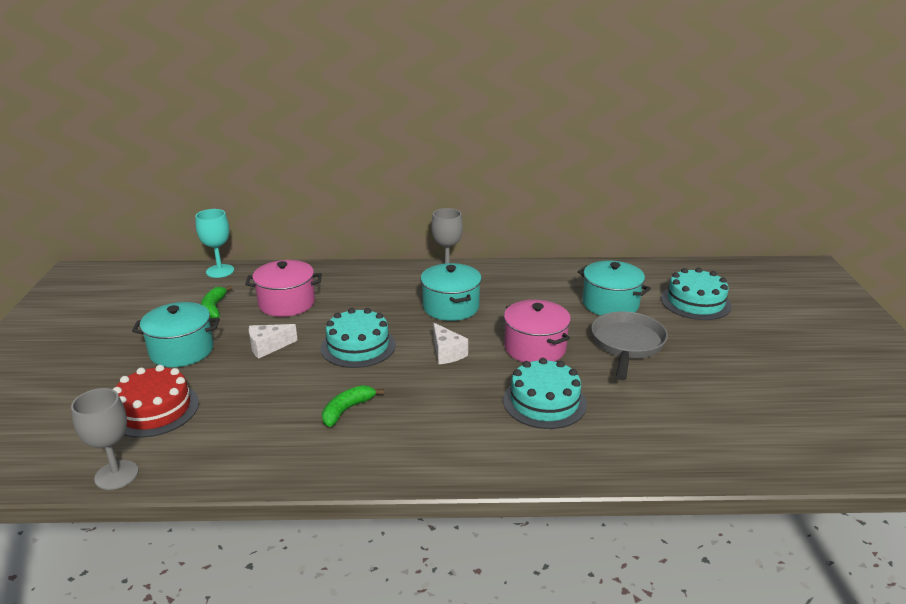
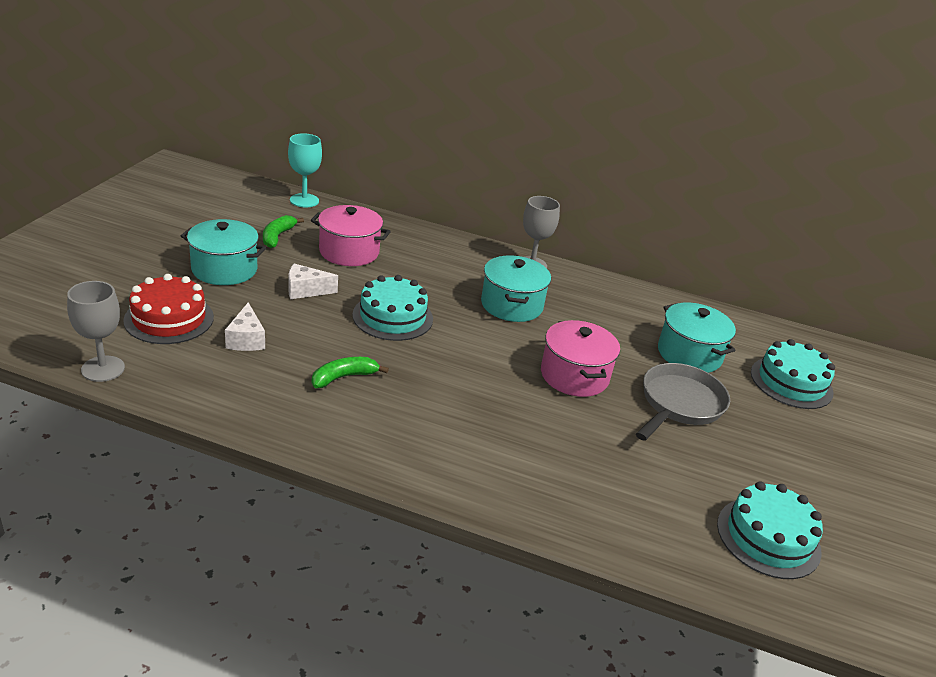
camera: 15 degrees right, 5 degrees up
white cheese [433,323,468,364] -> white cheese moved to [225,302,265,351]
turquoise cake [503,358,587,429] -> turquoise cake moved to [717,482,823,579]

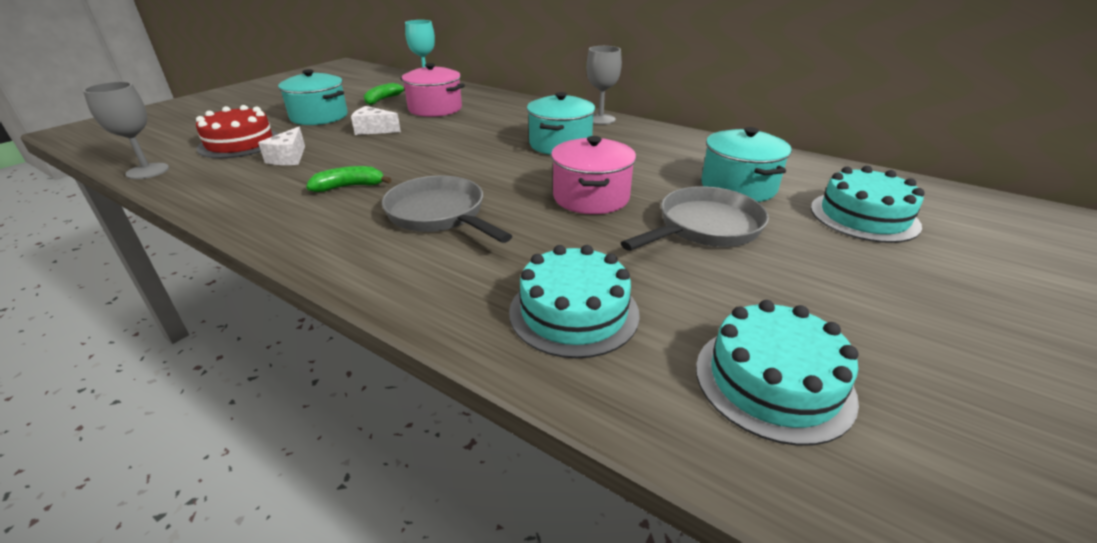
camera: 20 degrees right, 0 degrees up
turquoise cake [352,275,433,341] -> turquoise cake moved to [509,245,640,359]
none -> grey pan [382,176,512,243]

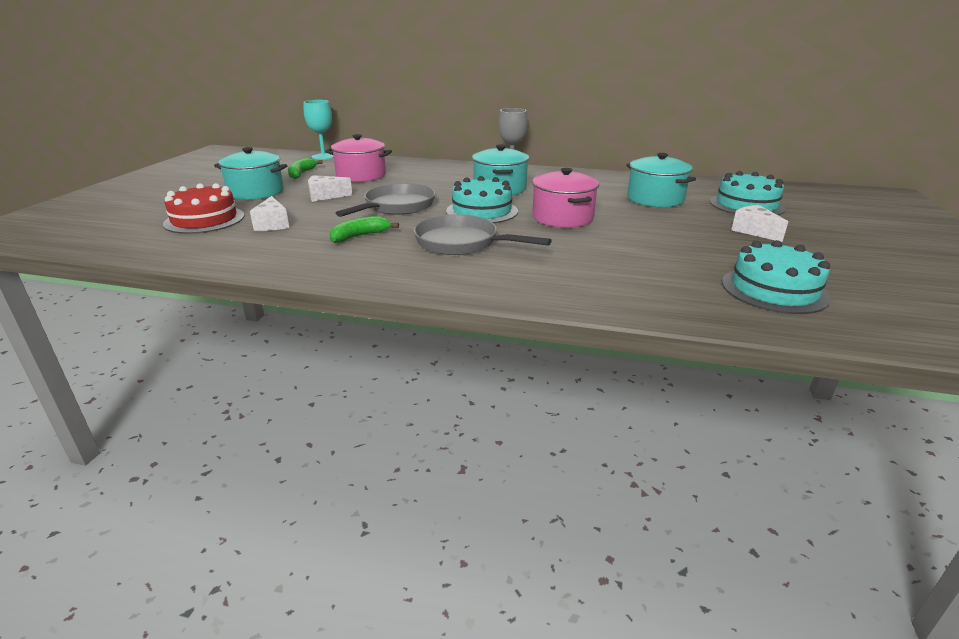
camera: 20 degrees left, 5 degrees down
grey goblet [83,82,169,179] -> none
turquoise cake [509,245,640,359] -> turquoise cake moved to [446,176,518,223]
grey pan [621,186,769,251] -> grey pan moved to [336,183,435,217]
none -> white cheese [731,205,788,242]

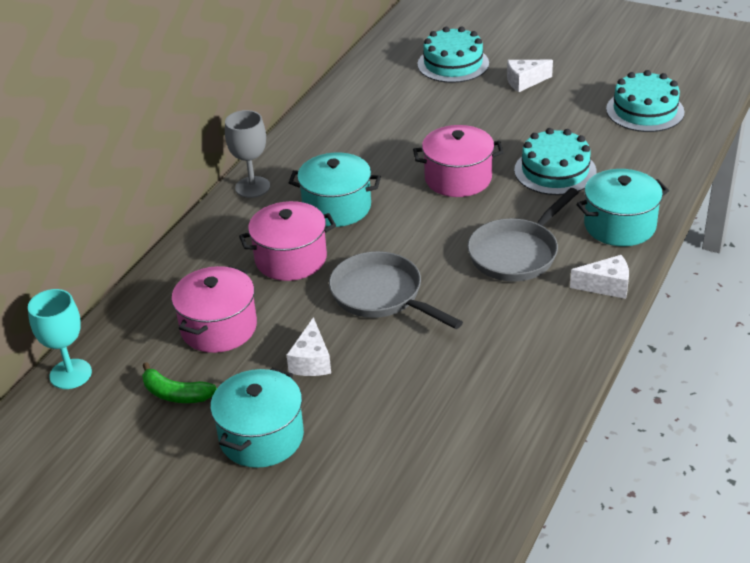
camera: 75 degrees left, 10 degrees up
red cake [163,183,245,234] -> none
white cheese [250,196,289,231] -> white cheese moved to [570,255,629,299]
green banana [330,216,399,243] -> none
turquoise cake [446,176,518,223] -> turquoise cake moved to [514,128,597,195]
turquoise pot [627,153,696,207] -> turquoise pot moved to [576,169,669,246]
none -> pink pot [239,201,336,281]

